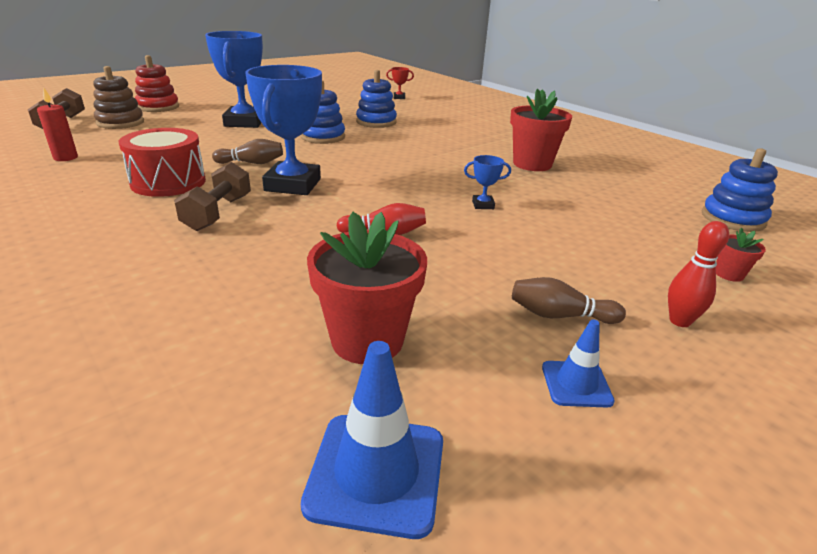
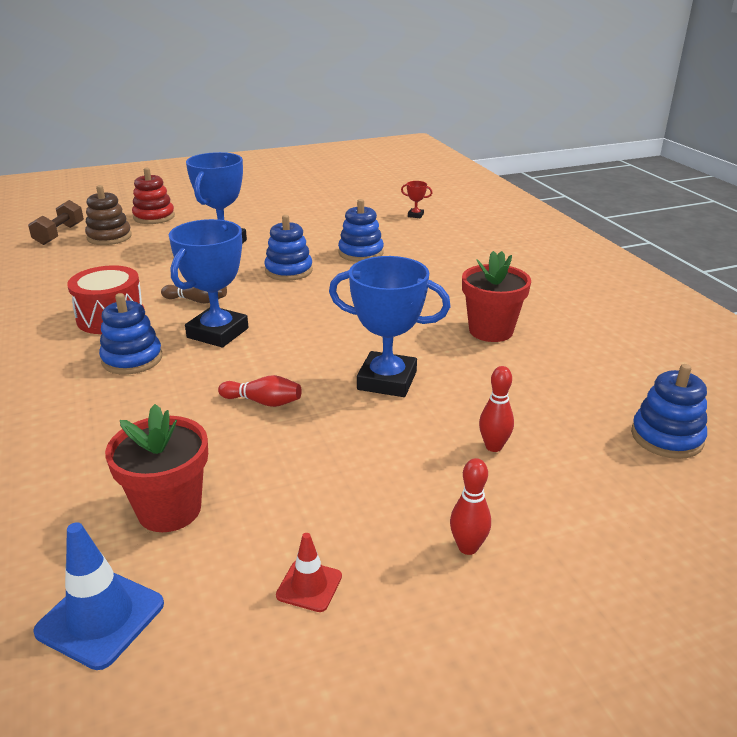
camera: 20 degrees right, 0 degrees up
red candle [37,87,78,161] -> none
brown dumbbell [174,162,251,231] -> blue stacking toy [99,293,162,375]
blue trophy [464,155,511,209] -> blue trophy [329,256,451,397], size x2.39
brown bowling pin [512,277,626,324] -> none
blue traffic cone [542,319,615,408] -> red traffic cone [276,533,342,612]
red flower pot [716,228,766,282] -> none
none -> red bowling pin [479,366,514,452]

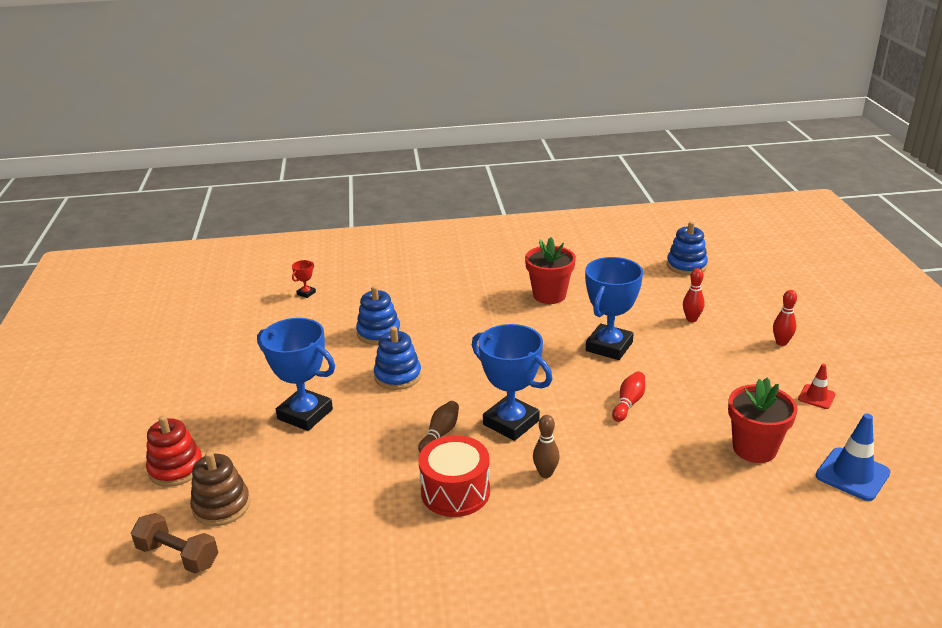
camera: 75 degrees left, 0 degrees up
blue stacking toy [99,293,162,375] -> brown bowling pin [533,415,560,478]

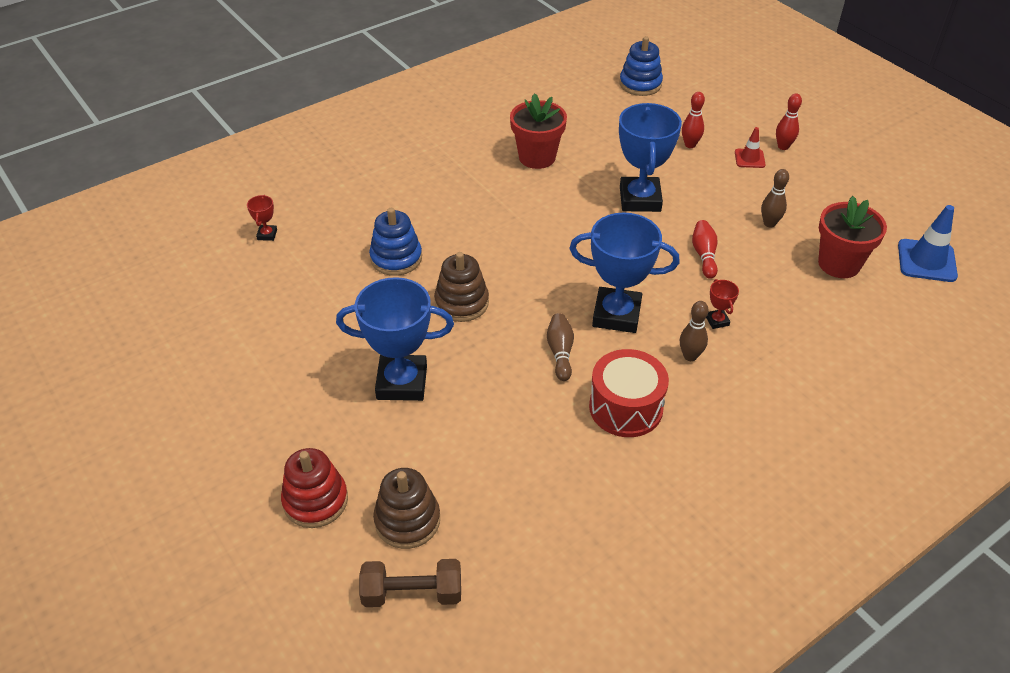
camera: 30 degrees left, 15 degrees up
blue stacking toy [374,327,421,390] -> brown stacking toy [434,252,489,322]
red traffic cone [798,364,836,409] -> red traffic cone moved to [735,127,766,168]
none -> red trophy [706,279,739,329]
none -> brown bowling pin [761,169,789,228]

